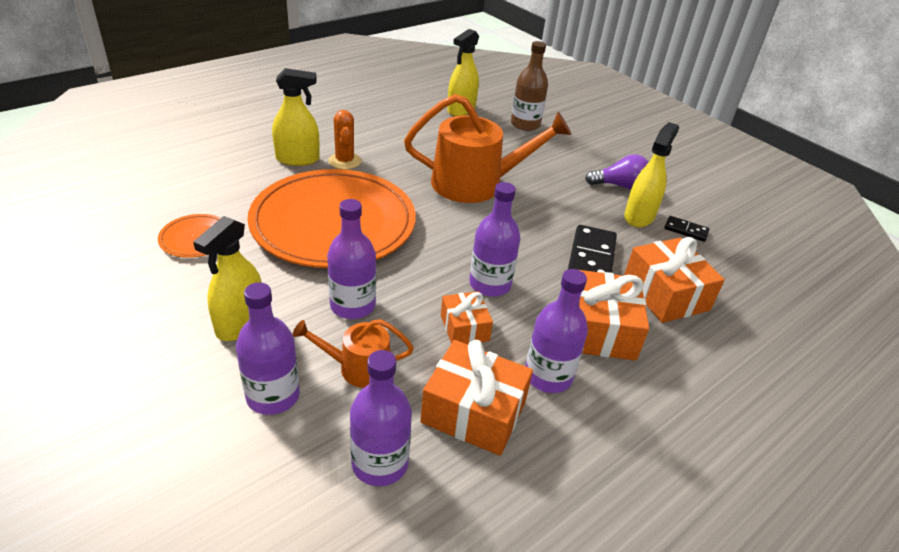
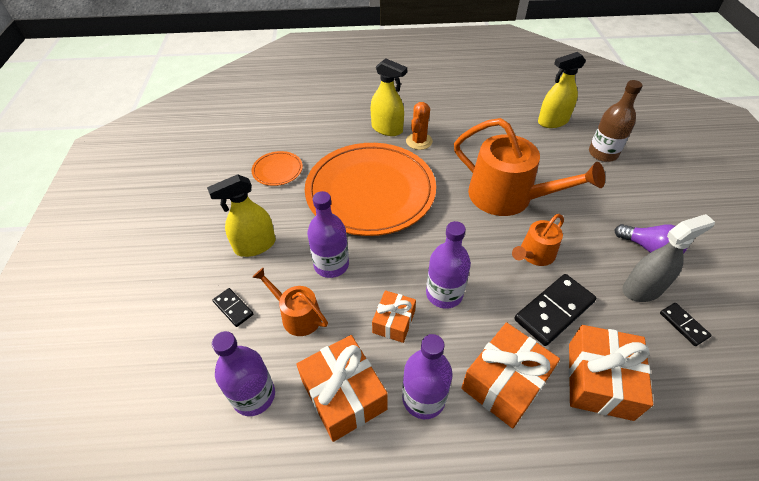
camera: 40 degrees right, 10 degrees up
purple bottle [236,282,300,415] -> black domino [212,288,253,327]
yellow spray bottle [624,122,679,227] -> grey spray bottle [622,214,715,302]
none -> orange watering can [512,214,564,266]

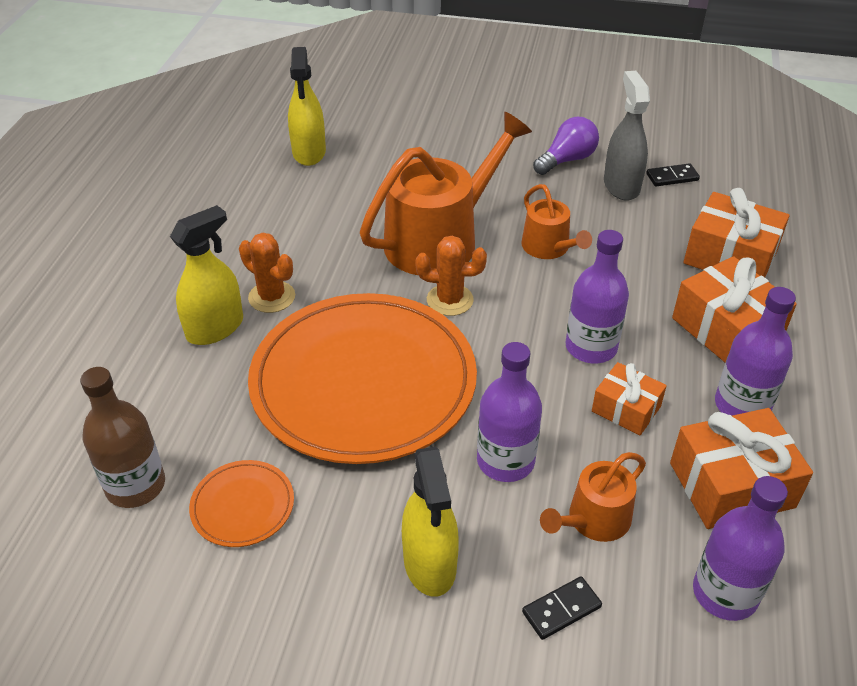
camera: 75 degrees left, 5 degrees down
black domino [515,274,596,346] -> none
brown bottle [589,80,643,162] -> brown bottle moved to [80,367,165,508]
none -> orange cactus [415,236,487,316]

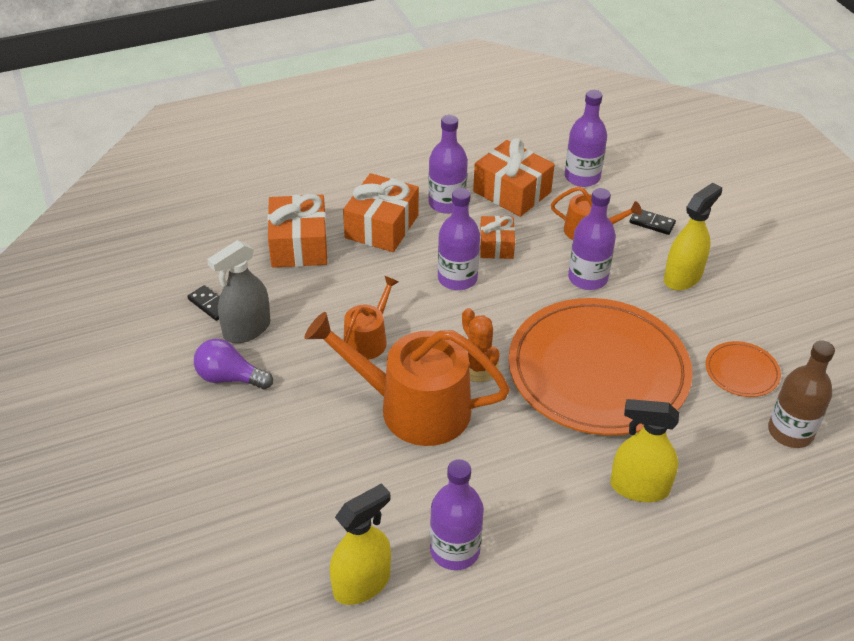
camera: 125 degrees left, 0 degrees up
orange cactus [239,233,295,313] -> none
none -> purple bottle [430,459,484,570]

